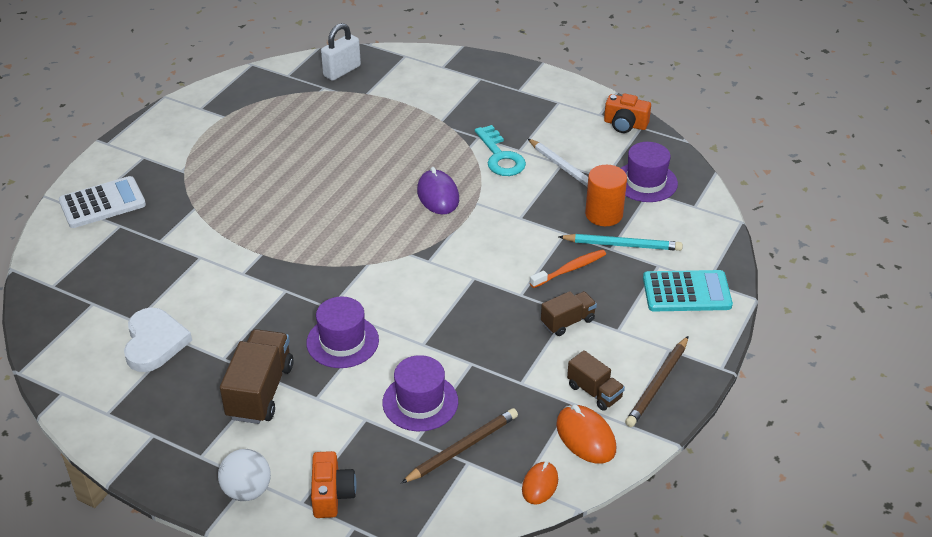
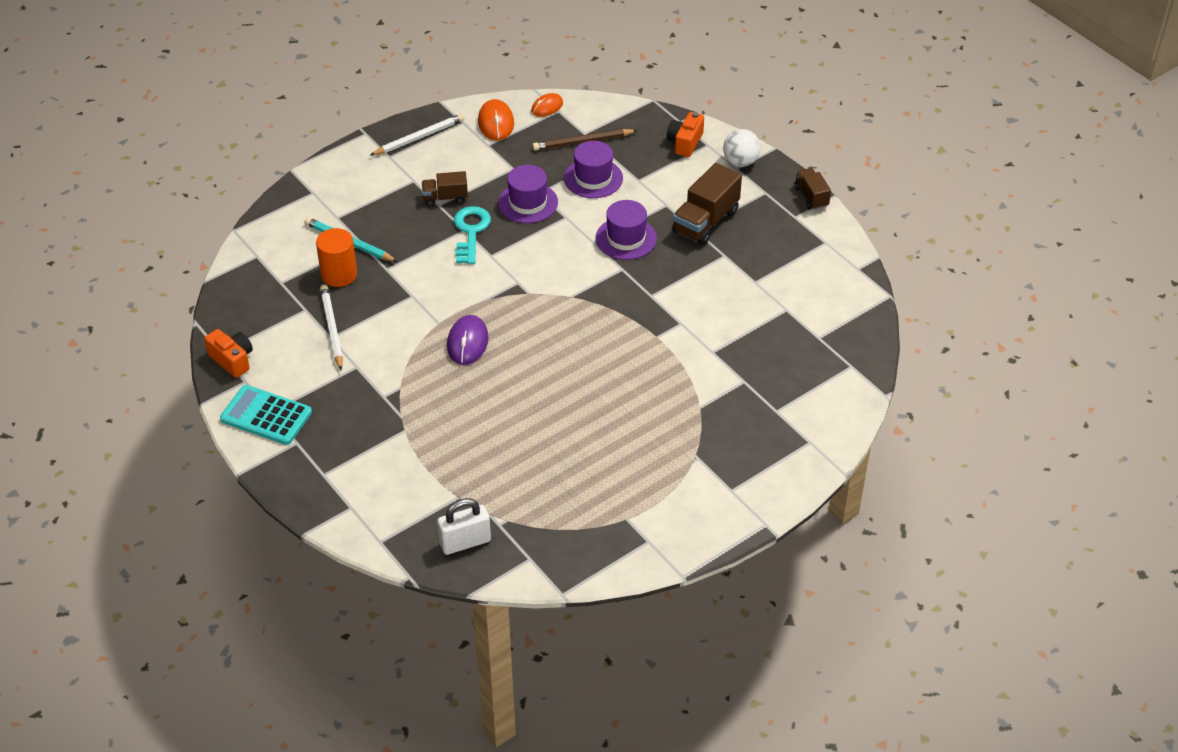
camera: 155 degrees left, 5 degrees up
white calculator [59,176,146,228] -> none
white heart [124,308,192,372] -> none
turquoise key [475,125,526,176] -> turquoise key moved to [454,206,491,264]
orange toothbrush [530,249,606,288] -> none
brown truck [567,350,625,411] -> brown truck moved to [794,168,831,210]
purple hat [621,142,678,202] -> purple hat moved to [498,165,558,223]
brown pencil [625,336,689,427] -> white pencil [370,114,464,156]
turquoise calculator [643,270,733,311] -> turquoise calculator moved to [220,385,312,445]

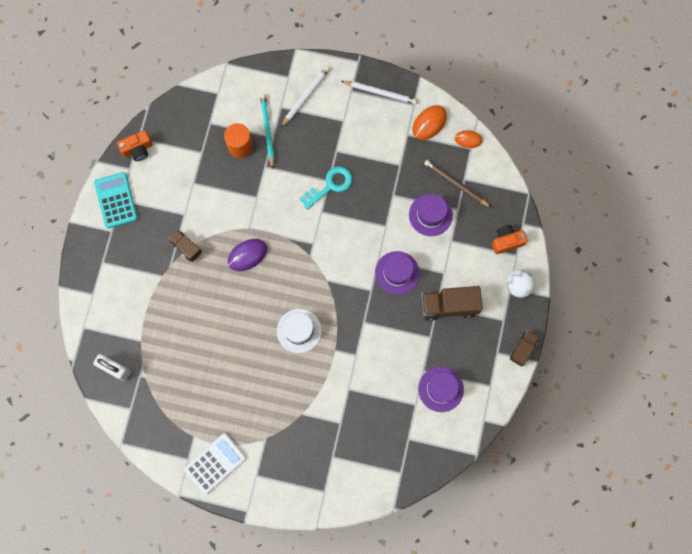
camera: 50 degrees right, 30 degrees up
orange camera [204,329,253,378] -> orange camera turned 60 degrees clockwise [117,130,153,161]
white pencil [320,284,343,370] -> white pencil moved to [281,66,330,127]
brown truck [422,171,468,206] -> brown truck moved to [168,229,202,262]
purple hat [498,165,558,223] -> purple hat moved to [418,367,464,412]
none -> white calculator [184,433,246,495]
none -> white hat [277,309,322,353]

